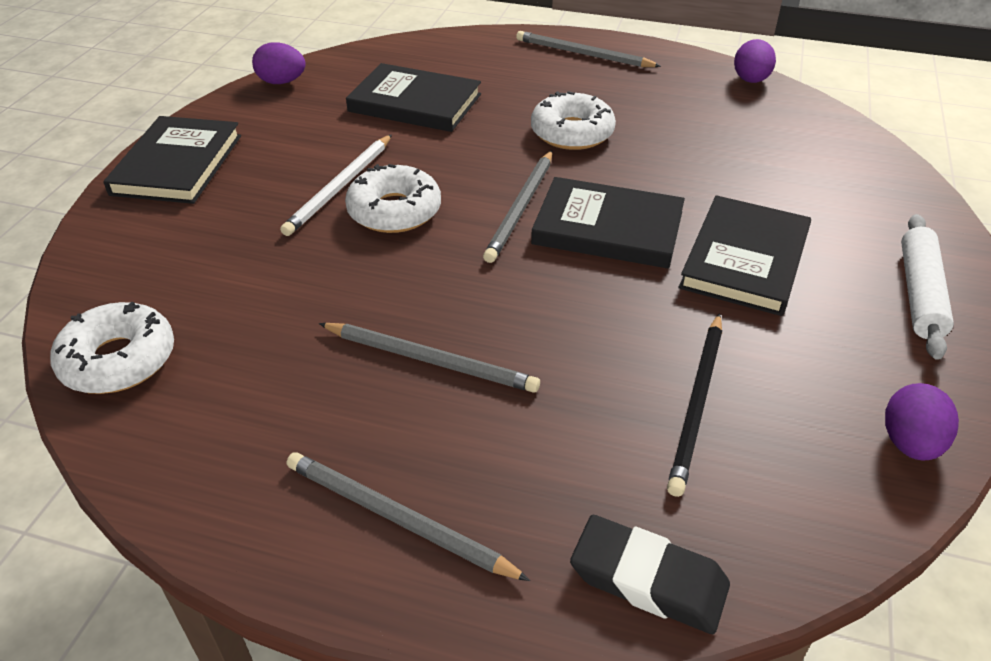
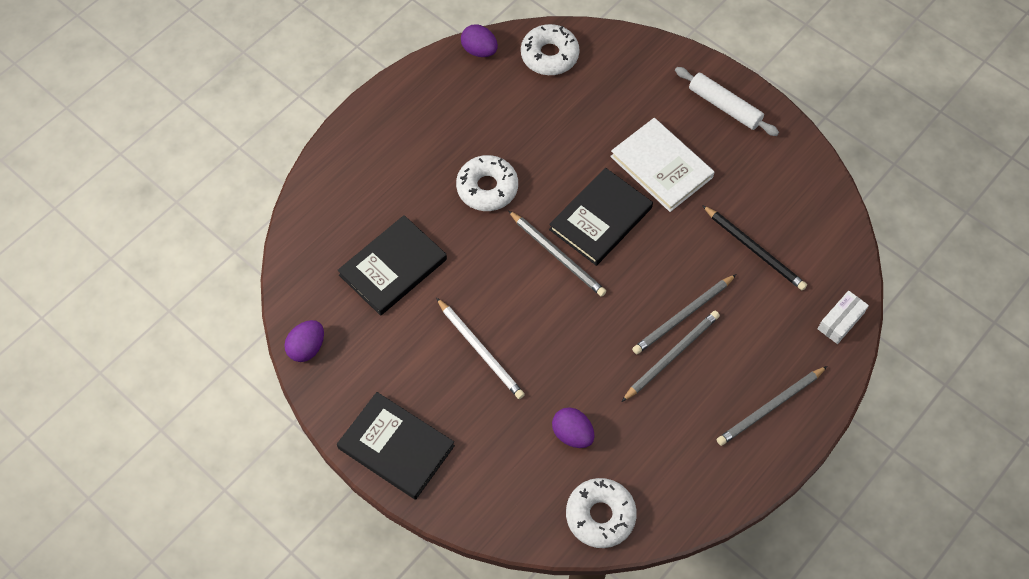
camera: 65 degrees left, 20 degrees up
white donut [345,164,441,233] -> white donut moved to [521,24,580,75]
grey pencil [516,31,661,67] -> grey pencil moved to [632,274,736,354]
black eraser [570,515,730,634] -> white box [818,291,869,344]
black book [679,195,811,316] -> white book [610,118,714,212]
purple egg [885,383,959,460] -> purple egg moved to [552,408,595,448]

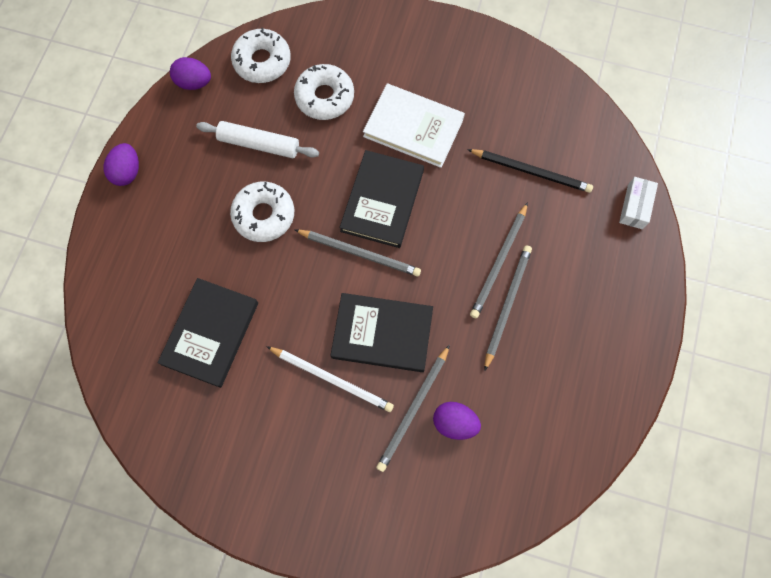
camera: 25 degrees left, 10 degrees up
purple egg [284,320,324,362] -> purple egg moved to [103,143,139,186]
black book [337,392,455,500] -> black book moved to [330,293,433,372]
white donut [566,478,637,548] -> white donut moved to [294,64,354,120]
white rolling pin [675,67,779,136] -> white rolling pin moved to [196,121,319,158]
grey pencil [717,366,827,446] -> grey pencil moved to [376,344,450,472]

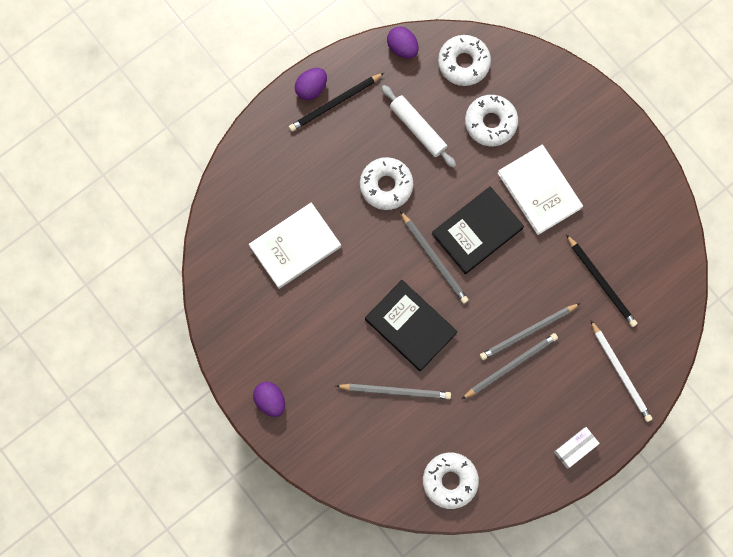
camera: 35 degrees right, 5 degrees up
black book [157,278,258,388] -> white book [249,202,341,289]
white pencil [266,346,394,412] -> white pencil moved to [590,320,652,422]
grey pencil [376,344,450,472] -> grey pencil turned 150 degrees counterclockwise [336,384,451,399]
purple egg [433,402,481,440] -> purple egg moved to [253,382,285,417]
white box [619,177,658,229] -> white box moved to [554,427,600,469]
none -> black pencil [289,73,384,131]
none -> white donut [423,453,479,509]

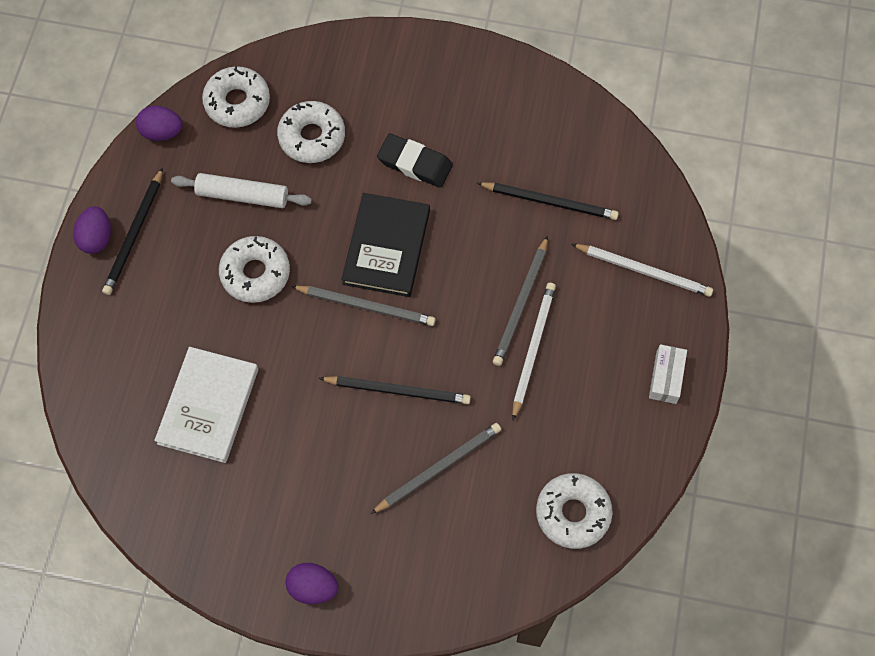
camera: 40 degrees left, 10 degrees down
black book [365,280,458,371] -> black pencil [319,376,471,404]
grey pencil [462,333,558,399] -> white pencil [512,283,556,420]
white book [497,145,583,235] -> black eraser [377,133,453,188]

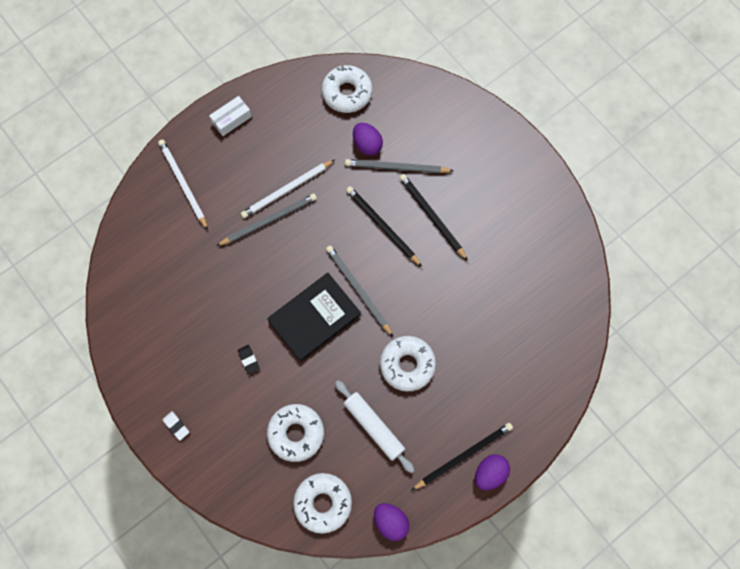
camera: 140 degrees left, 5 degrees up
white book [154,347,258,463] -> none
purple egg [285,563,339,604] -> purple egg moved to [353,123,383,156]
black eraser [377,133,453,188] -> black eraser [238,345,259,374], size x0.50
black pencil [477,182,619,220] -> black pencil moved to [399,174,468,261]
none -> white eraser [163,411,189,441]

